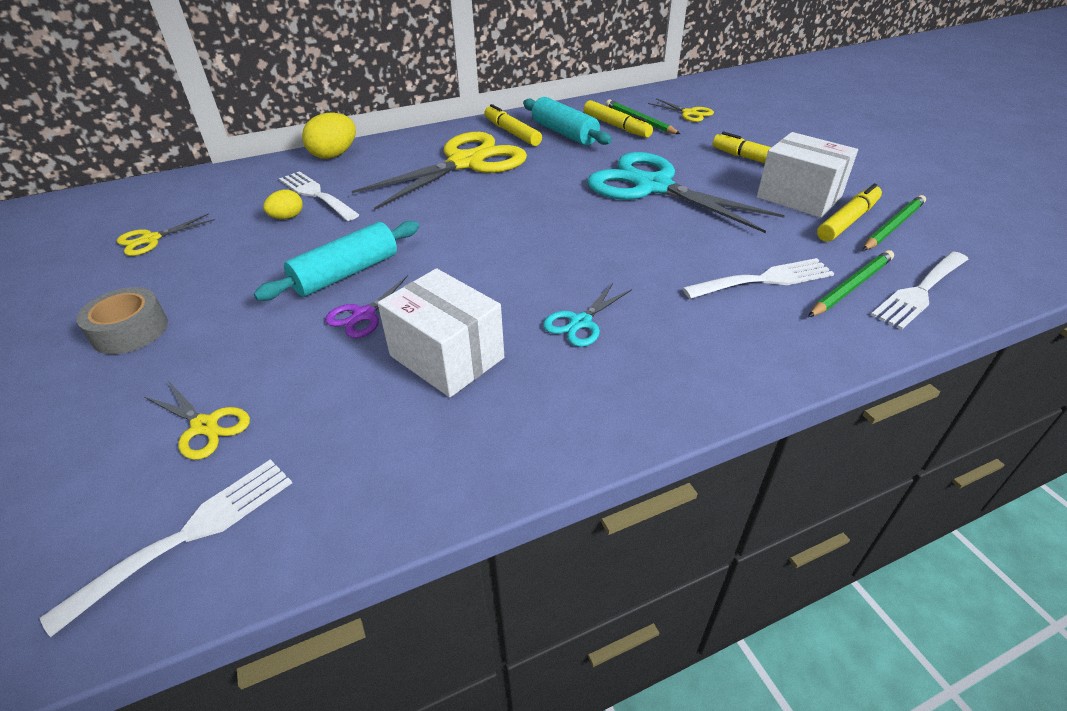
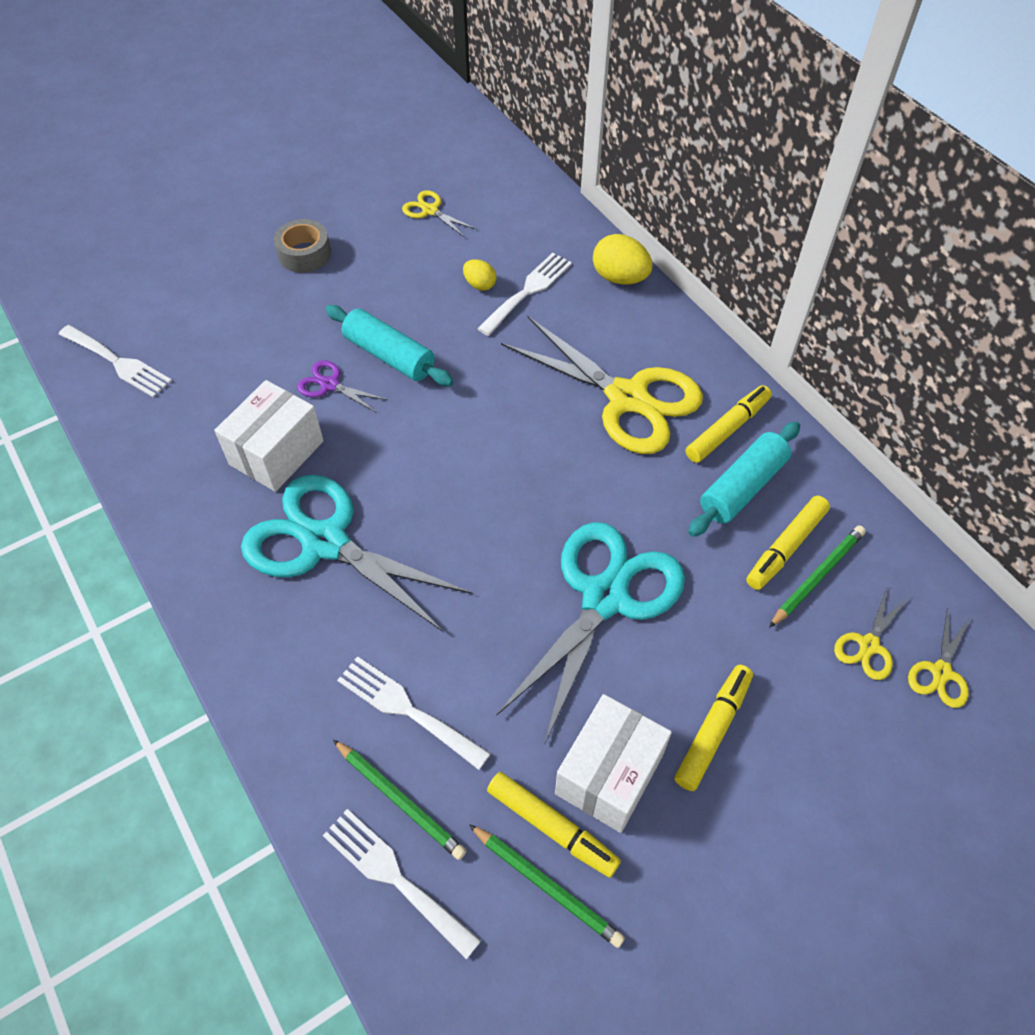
camera: 80 degrees right, 15 degrees up
yellow scissors [144,381,250,460] -> yellow scissors moved to [908,607,971,708]
turquoise scissors [543,283,632,347] -> turquoise scissors [241,475,472,632], size x2.29
white fork [683,258,834,299] -> white fork turned 150 degrees clockwise [337,656,491,770]

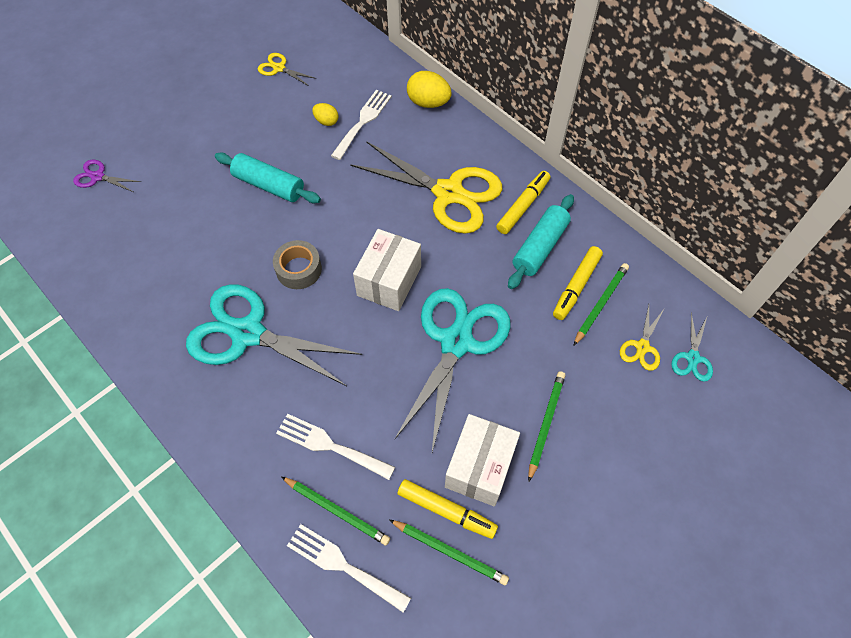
camera: 10 degrees left, 5 degrees up
white fork [58,325,172,398] -> none
white box [214,380,324,492] -> white box moved to [353,229,421,311]
grey tape [274,219,331,273] -> grey tape moved to [273,240,322,289]
purple scissors [297,360,388,413] -> purple scissors moved to [73,160,141,192]
yellow marker [674,665,753,791] -> green pencil [528,371,566,482]
yellow scissors [908,607,971,708] -> turquoise scissors [672,313,713,381]

